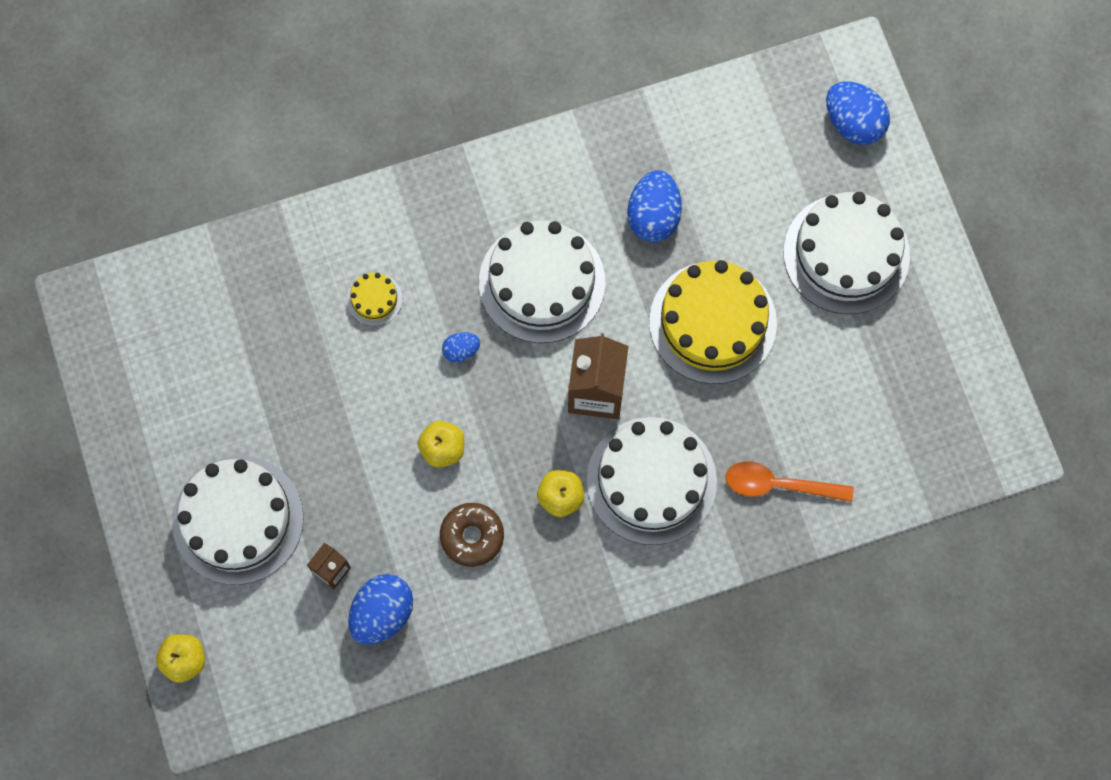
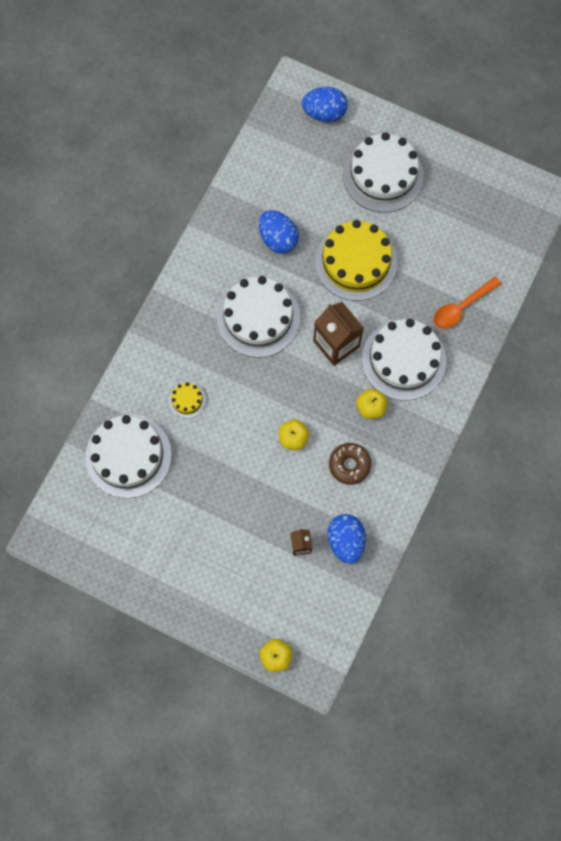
camera: 45 degrees left, 0 degrees up
white cake [172,456,304,585] -> white cake moved to [85,414,172,498]
blue egg [442,332,480,363] -> none

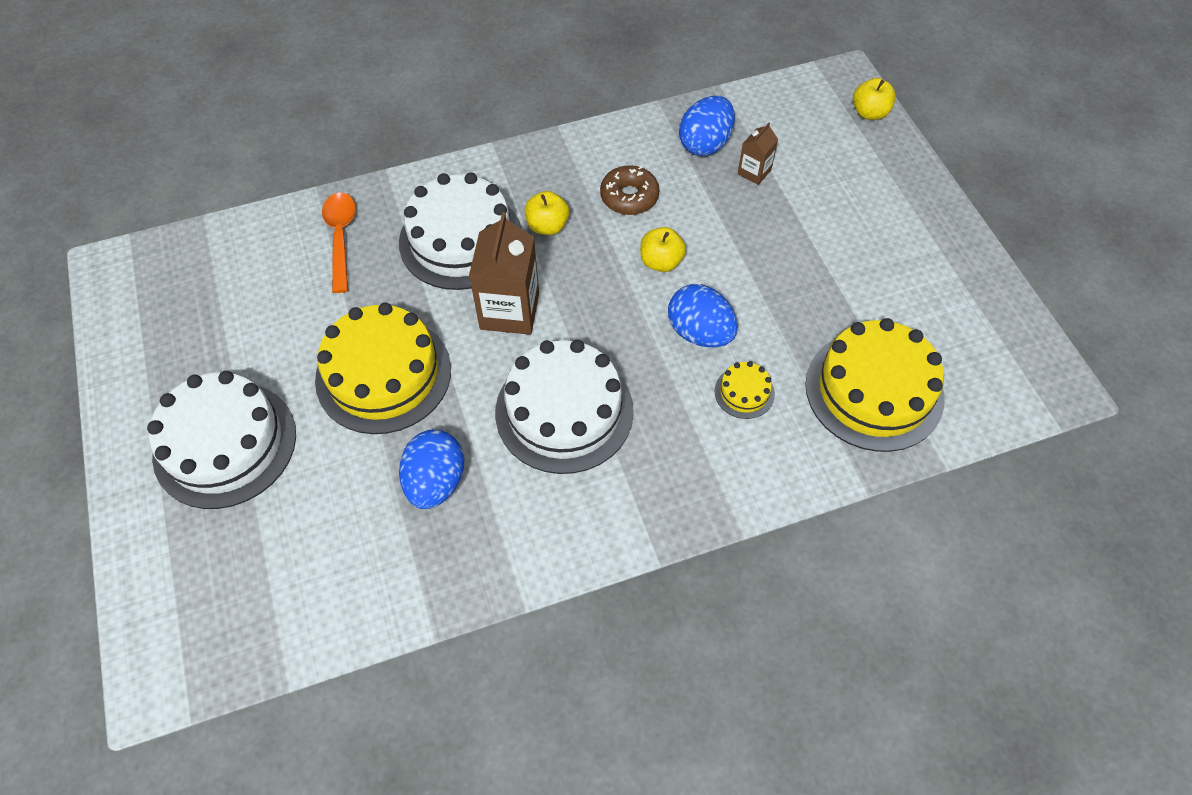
camera: 135 degrees left, 15 degrees down
white cake [85,414,172,498] -> yellow cake [805,318,945,452]
blue egg [302,87,348,122] -> blue egg moved to [668,284,738,347]
orange spoon [434,277,501,329] -> orange spoon turned 105 degrees counterclockwise [322,192,356,293]

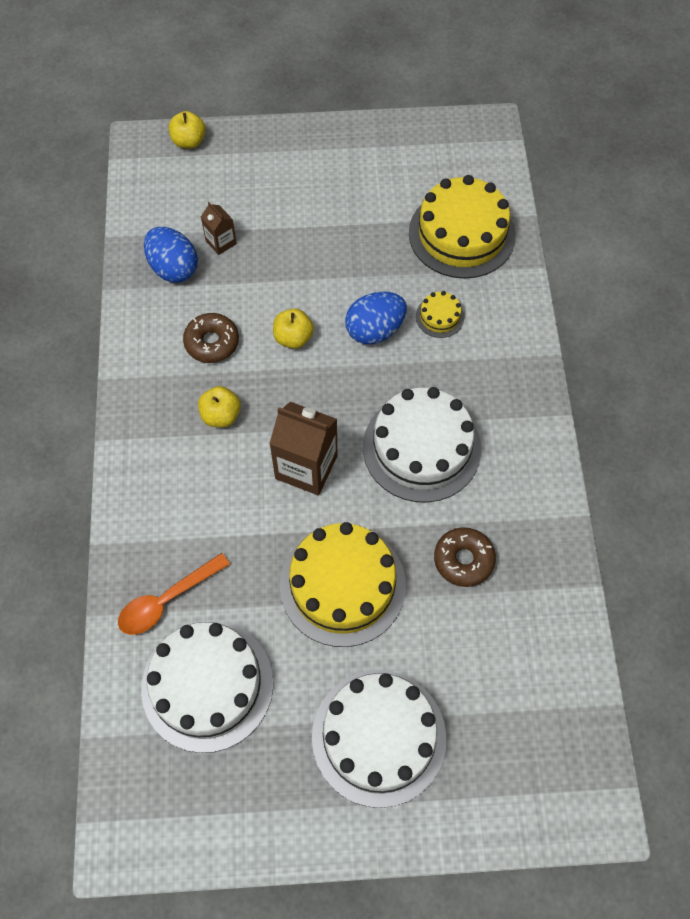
camera: 75 degrees left, 5 degrees up
orange spoon [322,192,356,293] -> orange spoon turned 45 degrees counterclockwise [118,553,230,635]
white cake [399,173,522,290] -> white cake moved to [141,621,273,753]
blue egg [399,429,464,509] -> brown donut [434,527,496,587]

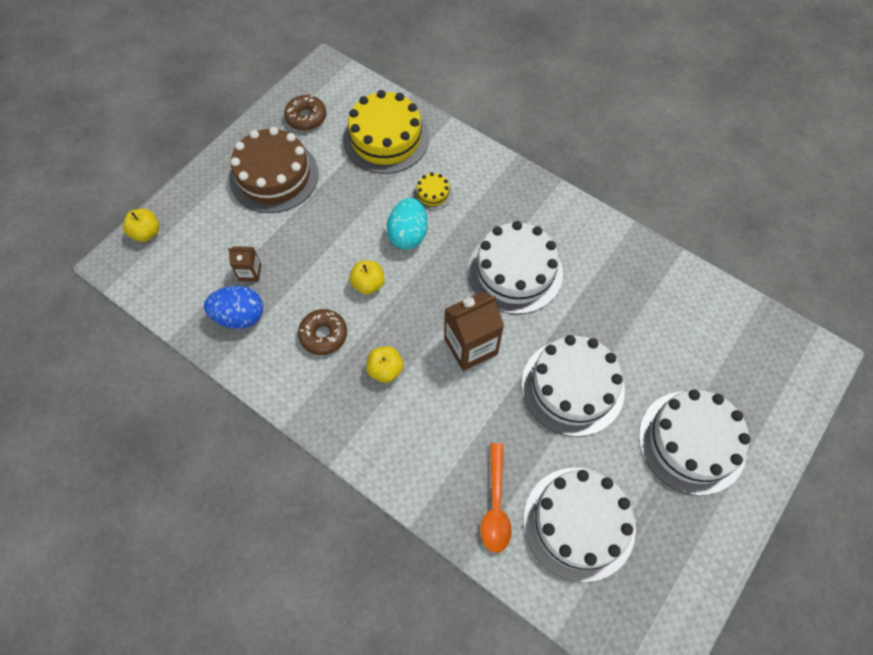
camera: 50 degrees left, 0 degrees up
yellow cake [280,522,406,647] -> white cake [522,335,625,437]
blue egg [345,291,407,344] -> turquoise egg [387,198,428,249]
brown donut [434,527,496,587] -> brown donut moved to [284,95,326,131]
none -> brown cake [230,127,319,213]

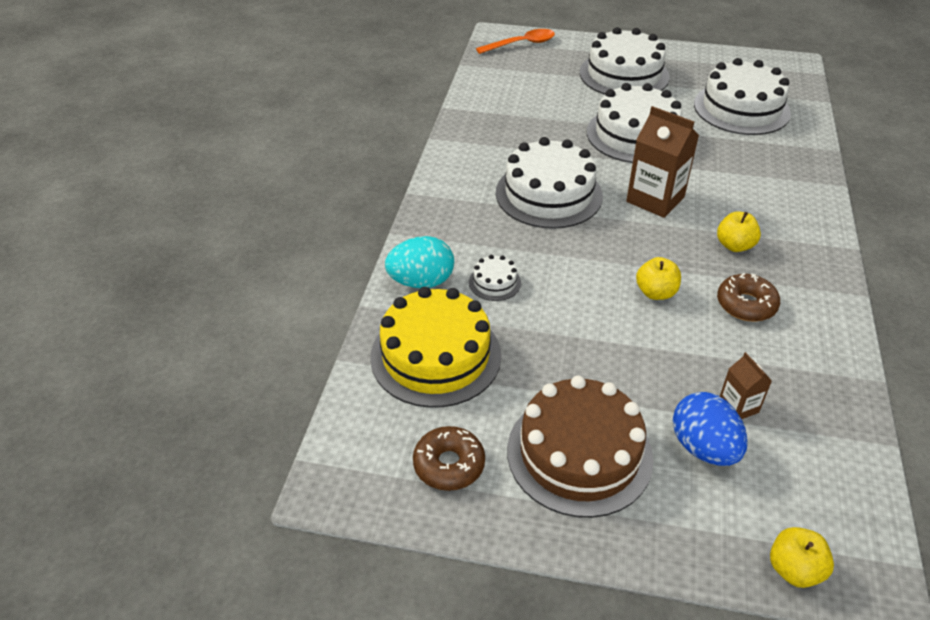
camera: 115 degrees left, 20 degrees down
blue egg [204,286,263,329] -> blue egg moved to [673,392,748,466]
turquoise egg [387,198,428,249] -> turquoise egg moved to [385,236,454,288]
yellow cake [413,172,453,210] -> white cake [469,255,521,301]
orange spoon [480,443,512,553] -> orange spoon moved to [476,29,555,54]

